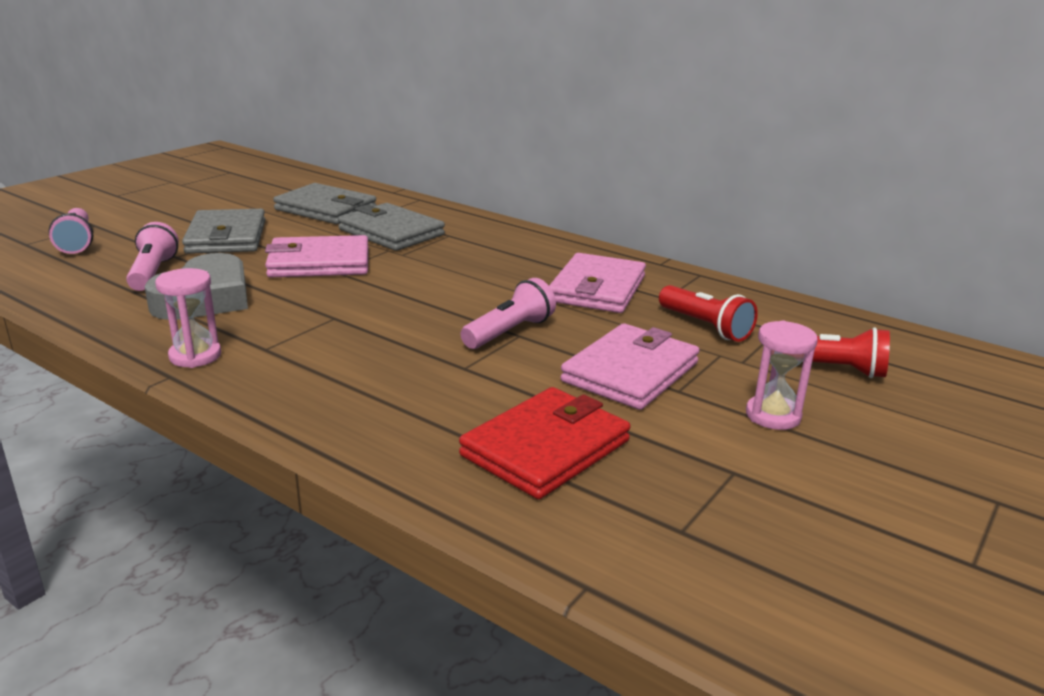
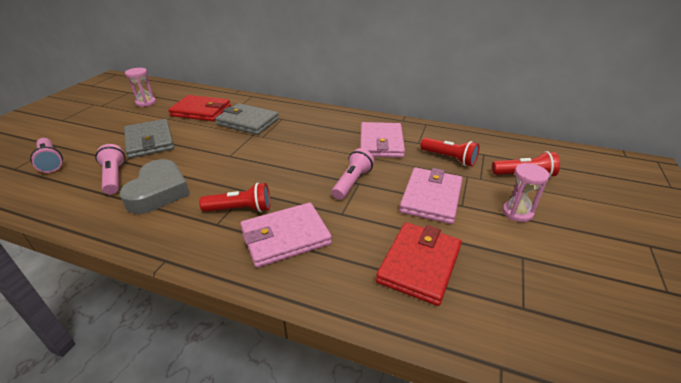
camera: 15 degrees left, 10 degrees up
pink hourglass [155,268,221,368] -> pink hourglass moved to [125,68,156,107]
pink wallet [265,235,368,278] -> pink wallet moved to [241,203,332,268]
grey wallet [273,183,376,224] -> red wallet [168,95,231,121]
none -> red flashlight [199,183,270,212]

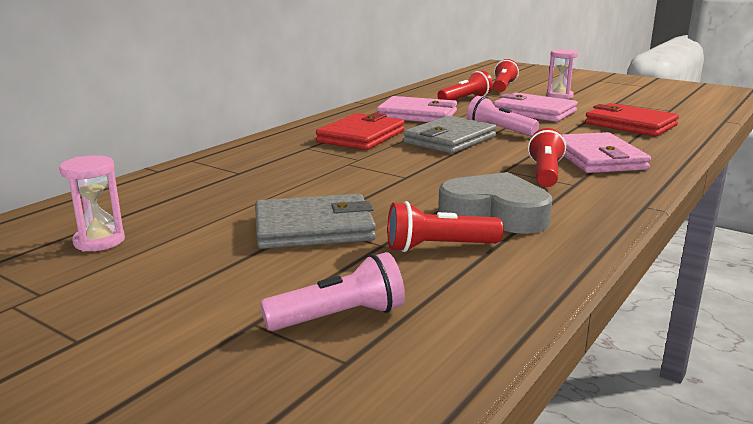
camera: 75 degrees left, 15 degrees down
pink flashlight [95,144,126,195] -> red flashlight [387,201,504,252]
red wallet [168,95,231,121] -> red wallet moved to [316,113,405,150]
grey wallet [215,103,279,135] -> grey wallet moved to [403,116,496,154]

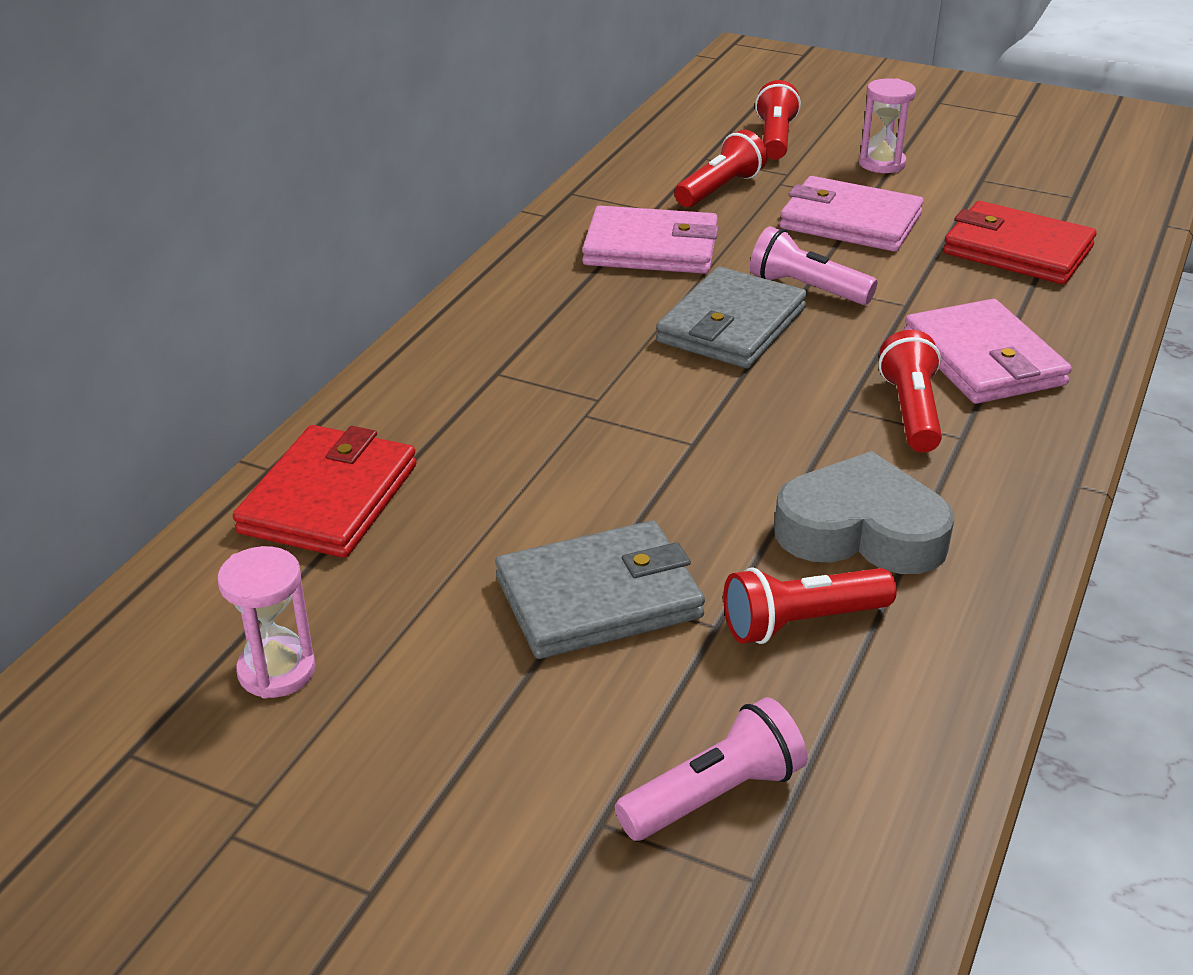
camera: 10 degrees left, 15 degrees up
red wallet [316,113,405,150] -> red wallet moved to [233,425,417,558]

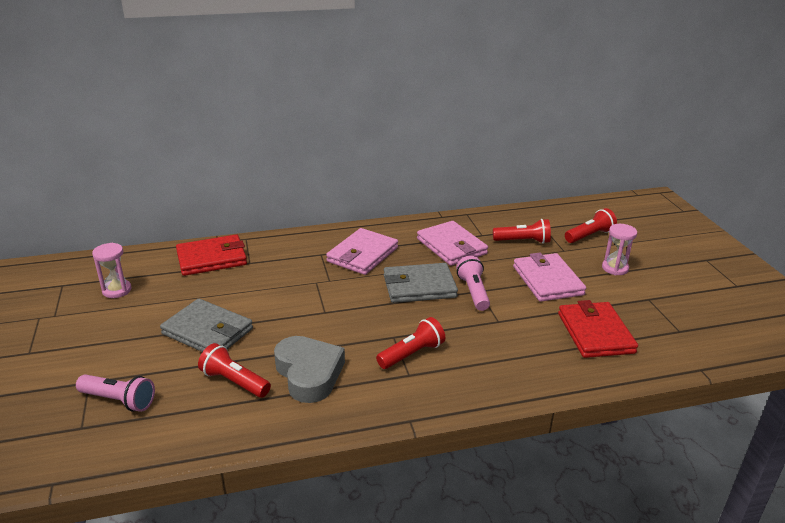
camera: 50 degrees right, 5 degrees down
pink wallet [904,299,1072,404] -> pink wallet moved to [326,228,398,275]

